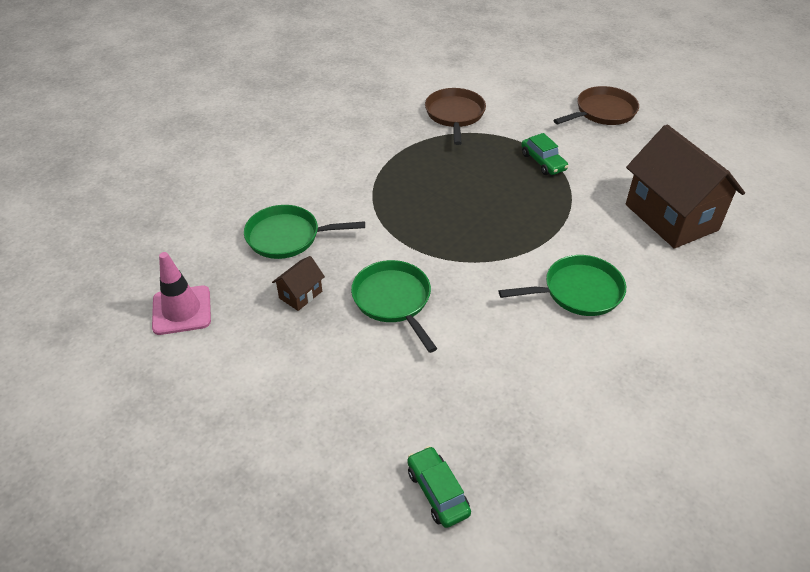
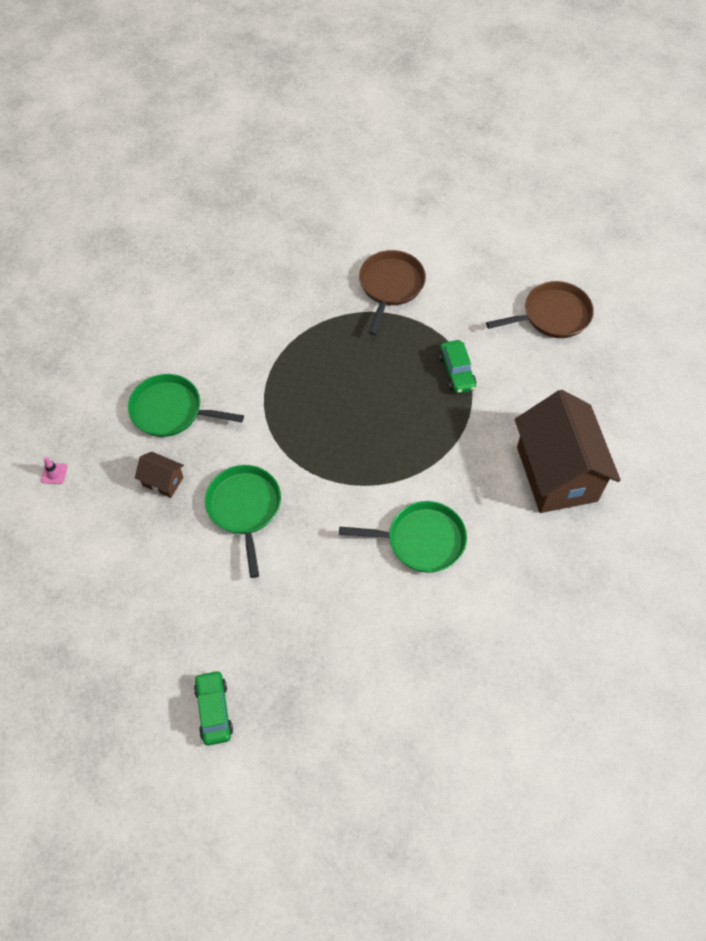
camera: 15 degrees right, 15 degrees up
pink traffic cone [152,252,211,335] -> pink traffic cone [41,457,67,484], size x0.44
brown house [272,256,325,311] -> brown house turned 60 degrees clockwise [135,452,184,498]

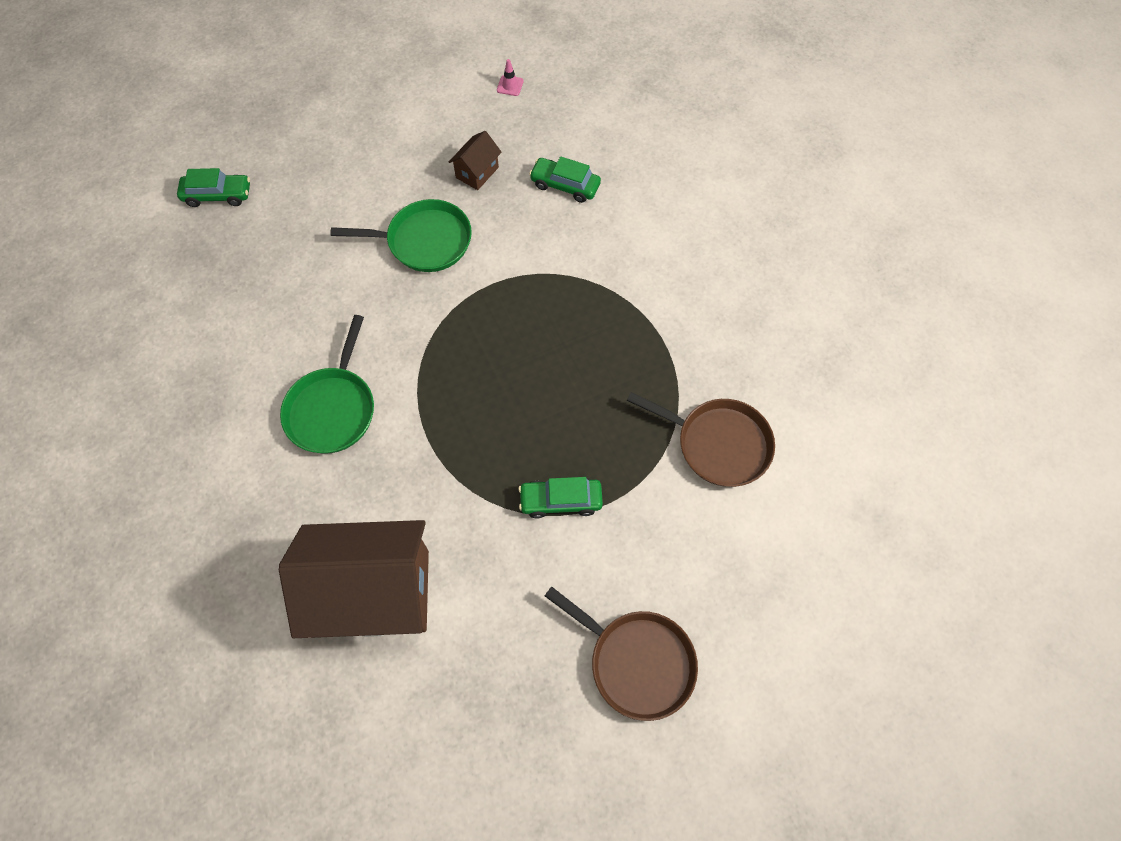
camera: 100 degrees right, 5 degrees up
green pan [128,374,244,437] -> green car [529,156,601,203]
brown pan [486,281,594,338] -> brown pan turned 45 degrees counterclockwise [545,586,698,721]

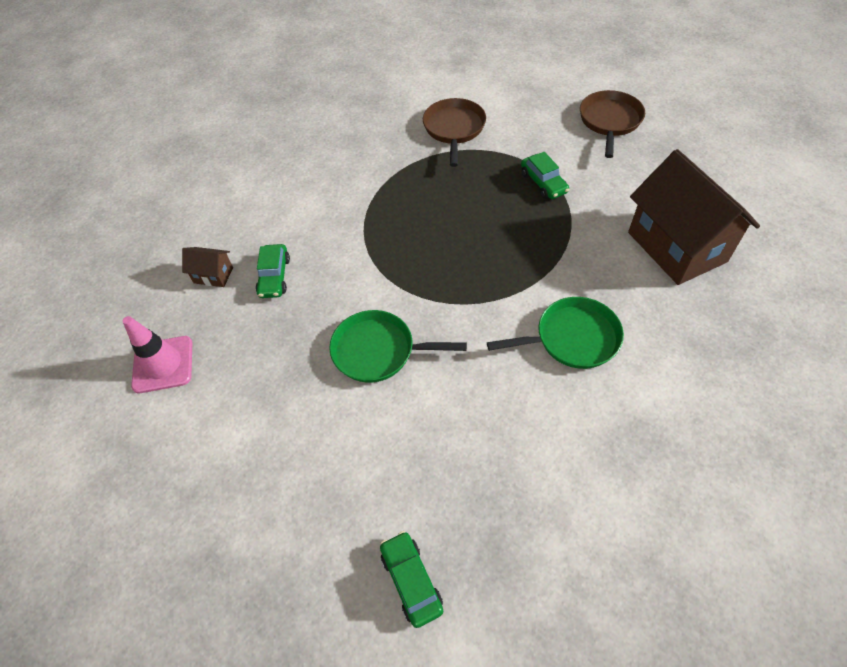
camera: 110 degrees left, 10 degrees down
green pan [330,199,472,272] -> green pan turned 60 degrees counterclockwise [329,310,467,383]
brown house [449,131,502,190] -> brown house moved to [182,247,233,287]
pink traffic cone [497,59,524,96] -> pink traffic cone [123,316,192,393], size x2.28

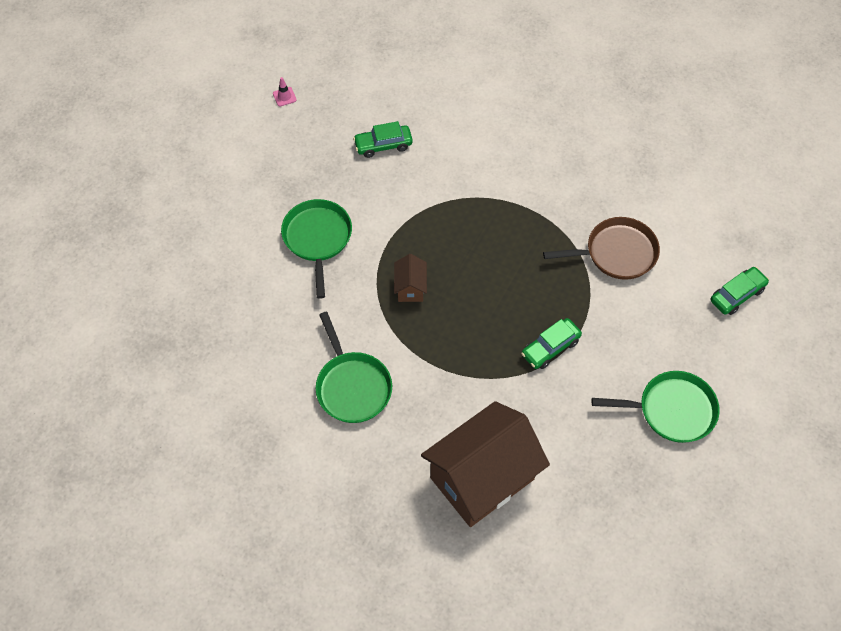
camera: 75 degrees right, 5 degrees up
pink traffic cone [123,316,192,393] -> pink traffic cone [273,77,297,106], size x0.44
brown house [182,247,233,287] -> brown house moved to [394,254,427,302]
green car [380,531,443,628] -> green car moved to [711,267,769,315]
brown pan [580,90,645,158] -> green pan [592,371,720,443]

